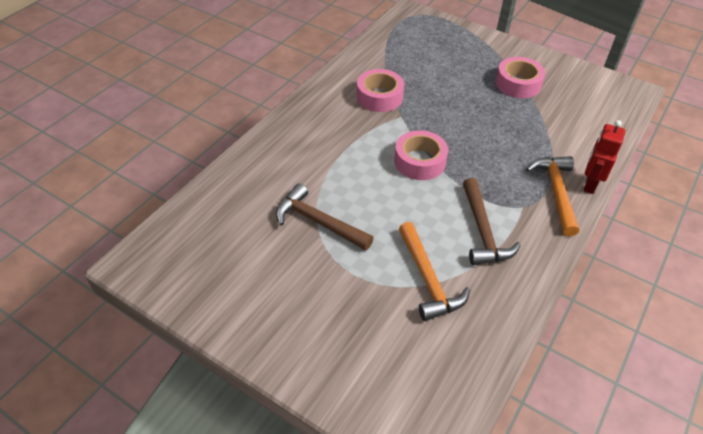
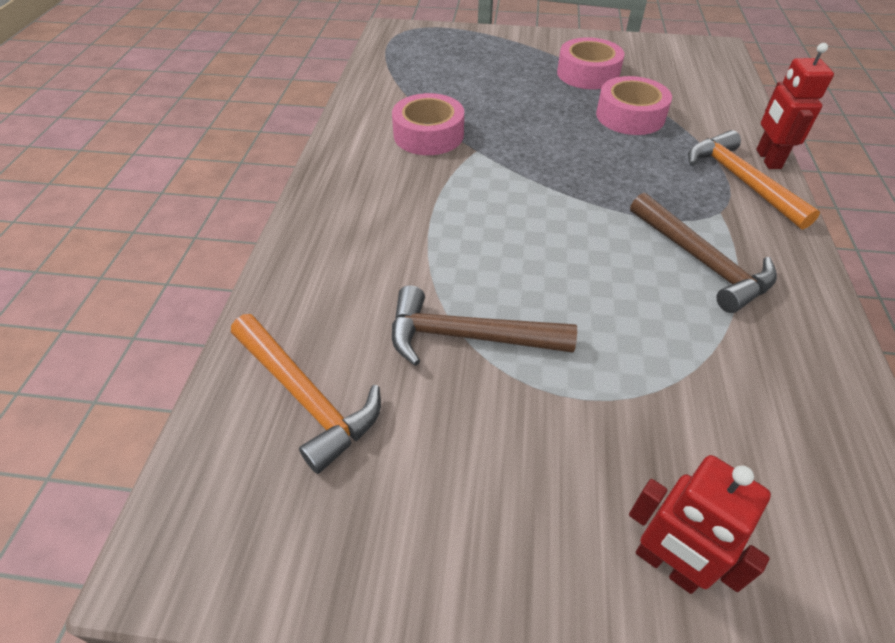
camera: 25 degrees left, 0 degrees up
pink tape [394,130,448,180] -> pink tape moved to [596,76,672,135]
orange hammer [399,222,470,321] -> orange hammer moved to [231,314,381,474]
none -> red robot [629,455,771,594]

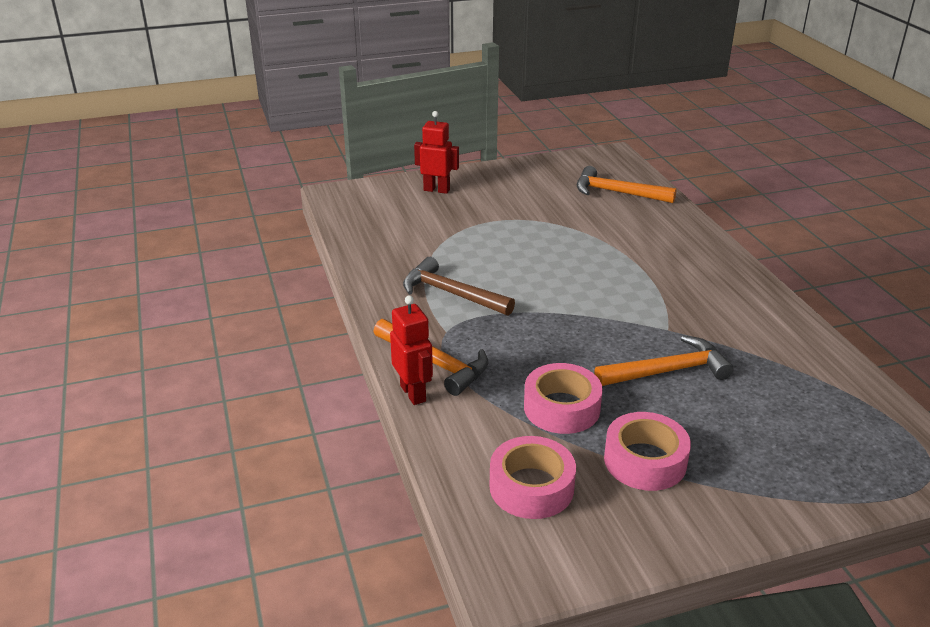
camera: 155 degrees right, 15 degrees down
pink tape [392,93,464,155] -> pink tape moved to [489,436,576,519]
brown hammer [392,285,577,366] -> none
none -> orange hammer [594,336,734,386]

